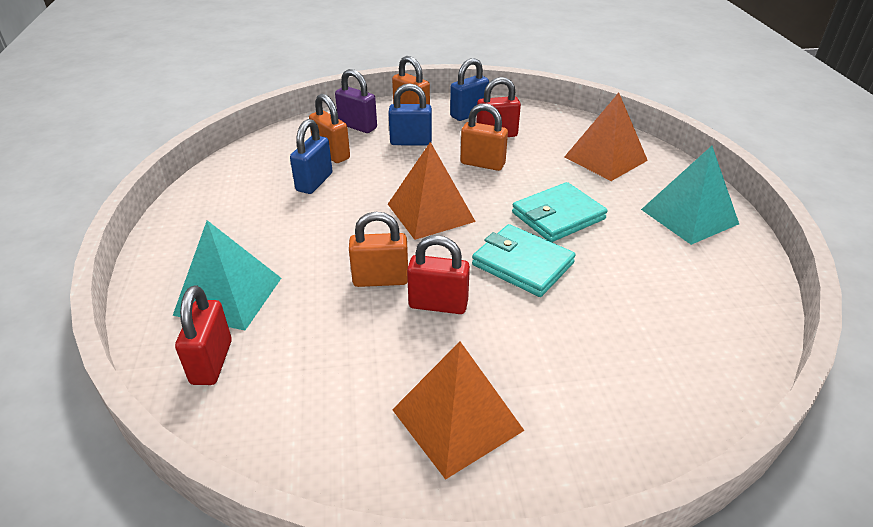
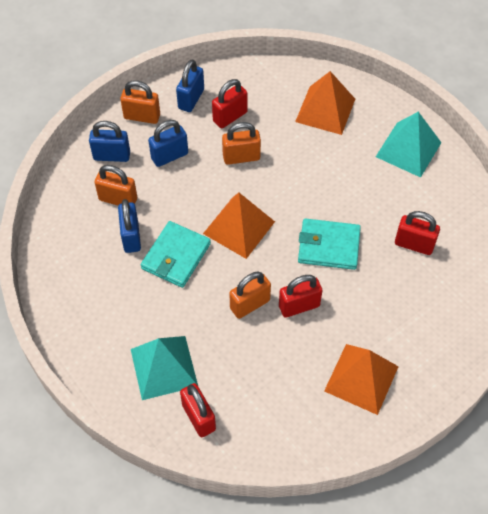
camera: 30 degrees left, 20 degrees up
purple padlock [335,69,377,133] -> blue padlock [89,121,130,162]
turquoise wallet [512,182,608,242] -> turquoise wallet moved to [141,221,211,288]
none -> red padlock [395,211,440,255]

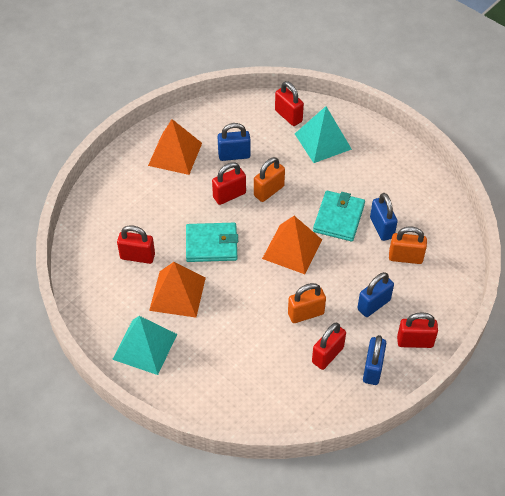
camera: 170 degrees right, 5 degrees down
blue padlock [89,121,130,162] -> blue padlock moved to [218,123,251,161]
orange padlock [120,80,160,124] -> red padlock [397,312,438,348]
orange pyramid [295,71,355,135] -> orange pyramid moved to [149,262,206,318]

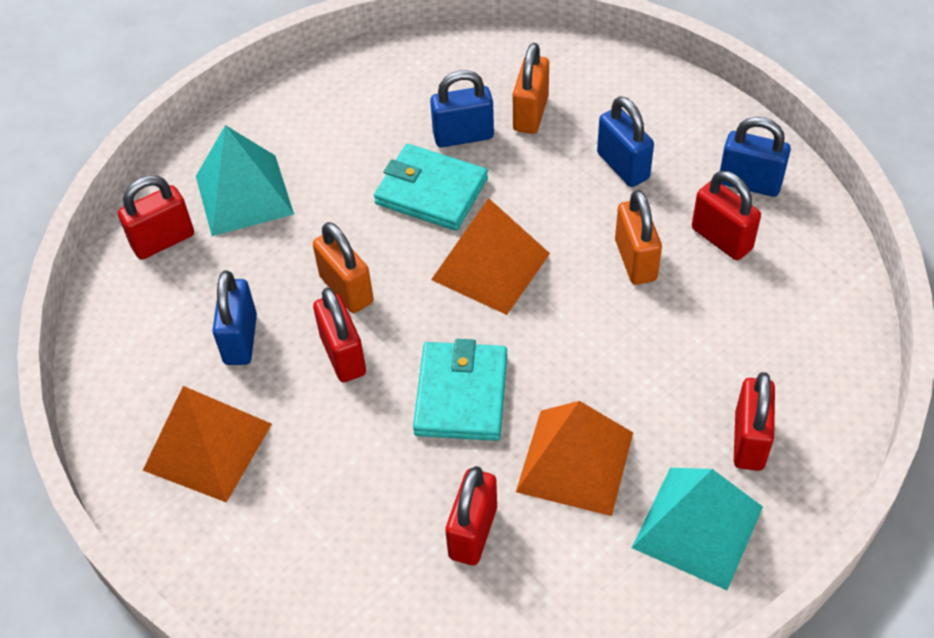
camera: 80 degrees left, 0 degrees up
red padlock [397,312,438,348] -> red padlock moved to [734,372,775,471]

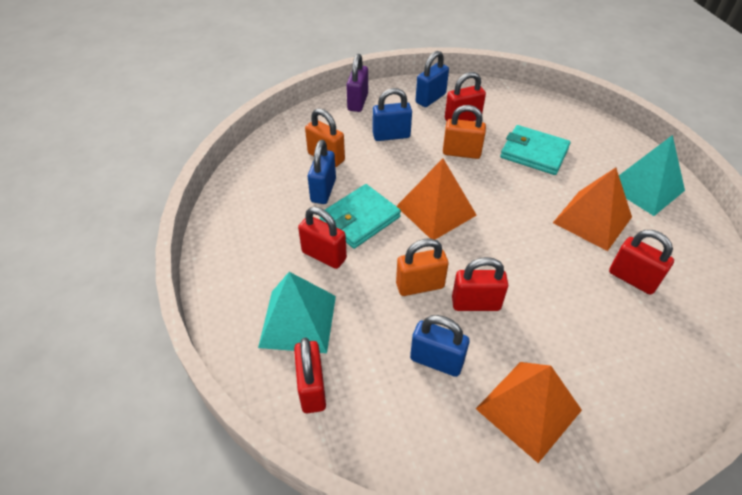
camera: 70 degrees left, 5 degrees down
turquoise wallet [413,339,507,441] -> turquoise wallet moved to [500,125,571,175]
red padlock [734,372,775,471] -> red padlock moved to [298,207,347,269]
none -> purple padlock [346,54,368,112]

